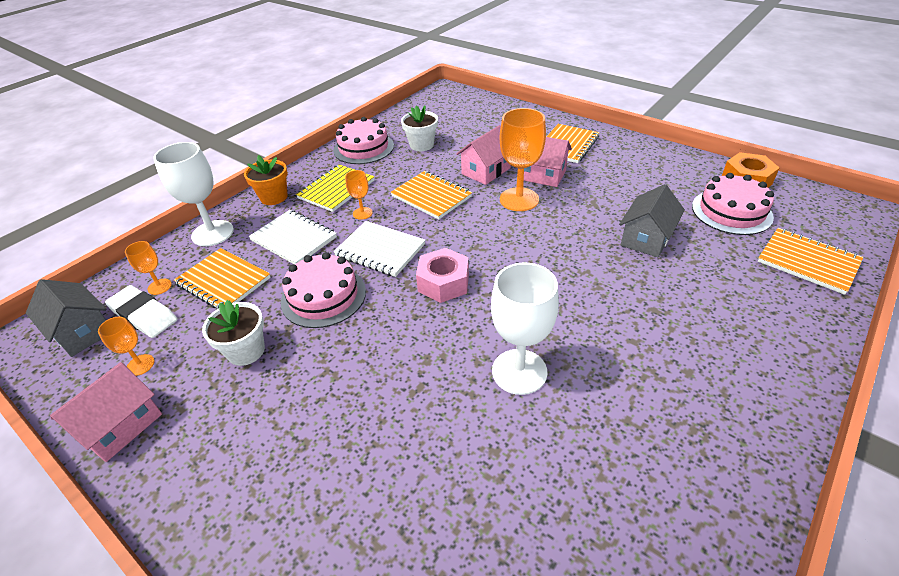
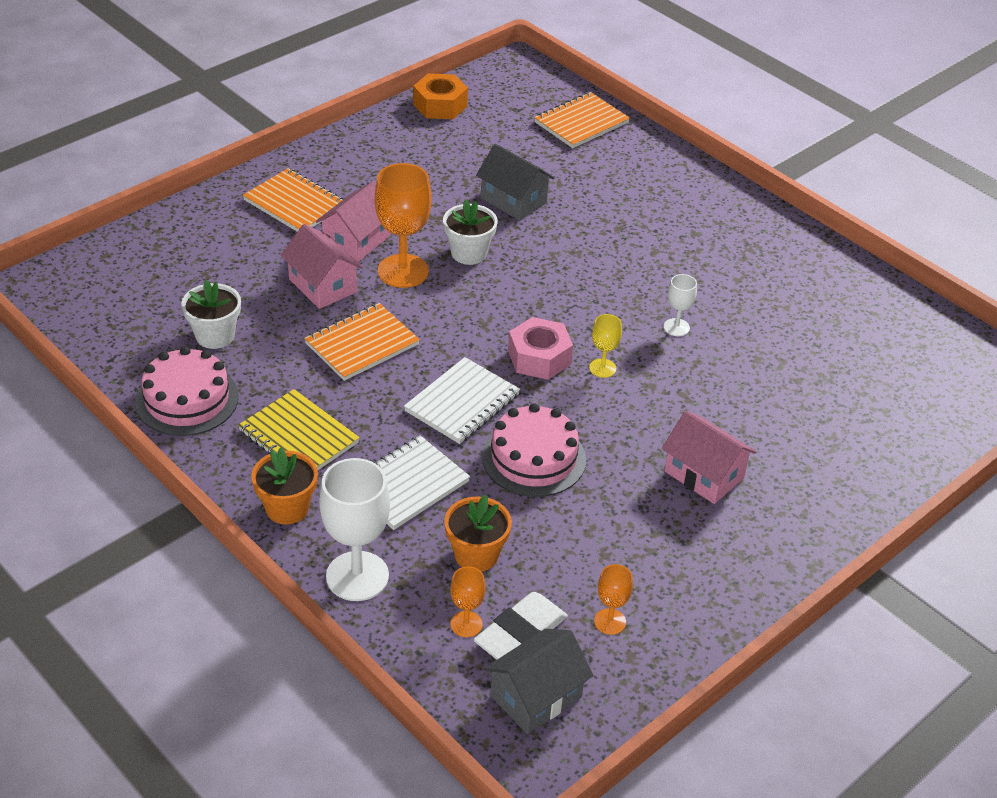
camera: 85 degrees left, 0 degrees up
pink house [50,362,162,462] -> pink house moved to [662,411,756,504]
orange notebook [174,248,271,309] -> orange flower pot [444,494,512,572]
white flower pot [202,300,265,366] -> white flower pot moved to [443,199,498,265]
orange goblet [345,170,373,220] -> none
white goblet [491,263,559,395] -> white goblet [664,274,697,336], size x0.50
pink cake [692,173,774,235] -> none
none -> yellow goblet [589,314,622,378]

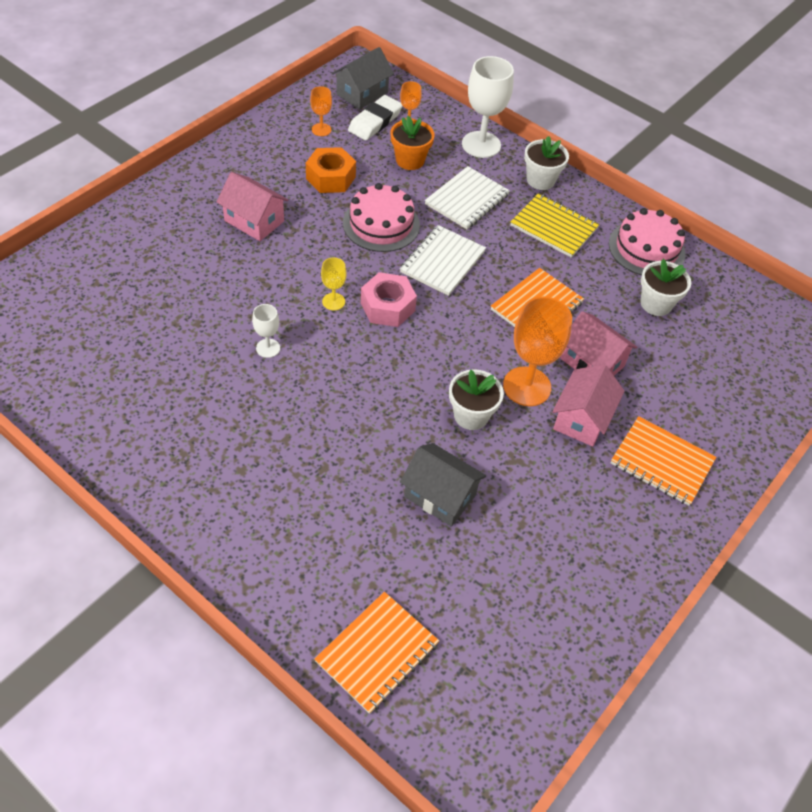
camera: 170 degrees right, 10 degrees up
orange flower pot [251,448,318,524] -> white flower pot [524,136,569,190]
orange nut [413,73,468,119] -> orange nut moved to [306,147,356,193]

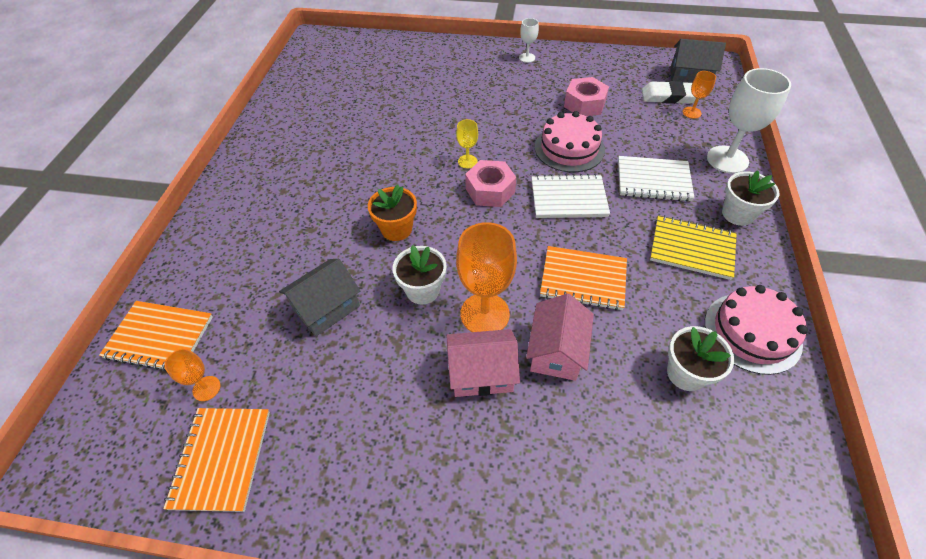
camera: 65 degrees right, 0 degrees up
pink house [217,172,288,241] -> none
white goblet [252,304,280,358] -> white goblet moved to [519,18,539,63]
orange nut [306,147,356,193] -> pink nut [564,77,609,116]
orange goblet [310,86,332,136] -> orange goblet moved to [164,349,221,401]
orange flower pot [390,116,435,170] -> orange flower pot moved to [368,185,417,241]
grey house [400,443,486,527] -> grey house turned 45 degrees clockwise [279,259,360,336]
yellow notebook [510,193,600,258] -> yellow notebook turned 75 degrees counterclockwise [650,215,737,280]
orange notebook [611,416,716,506] -> orange notebook moved to [163,408,270,512]

